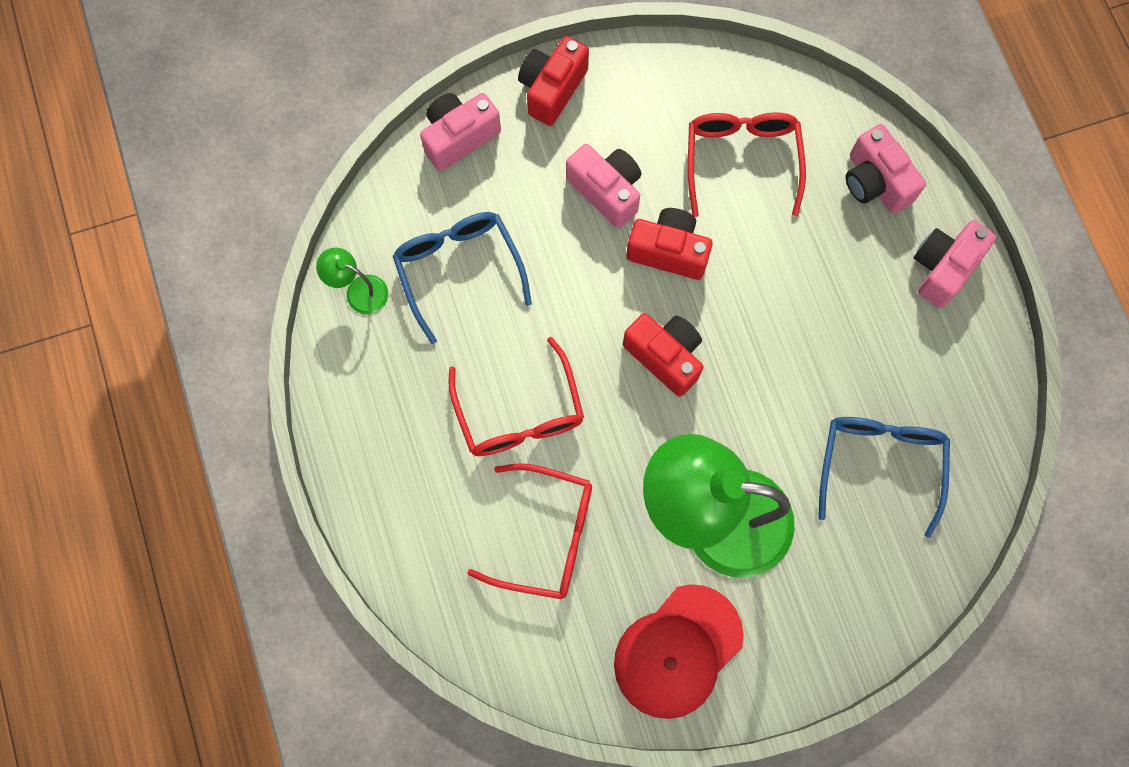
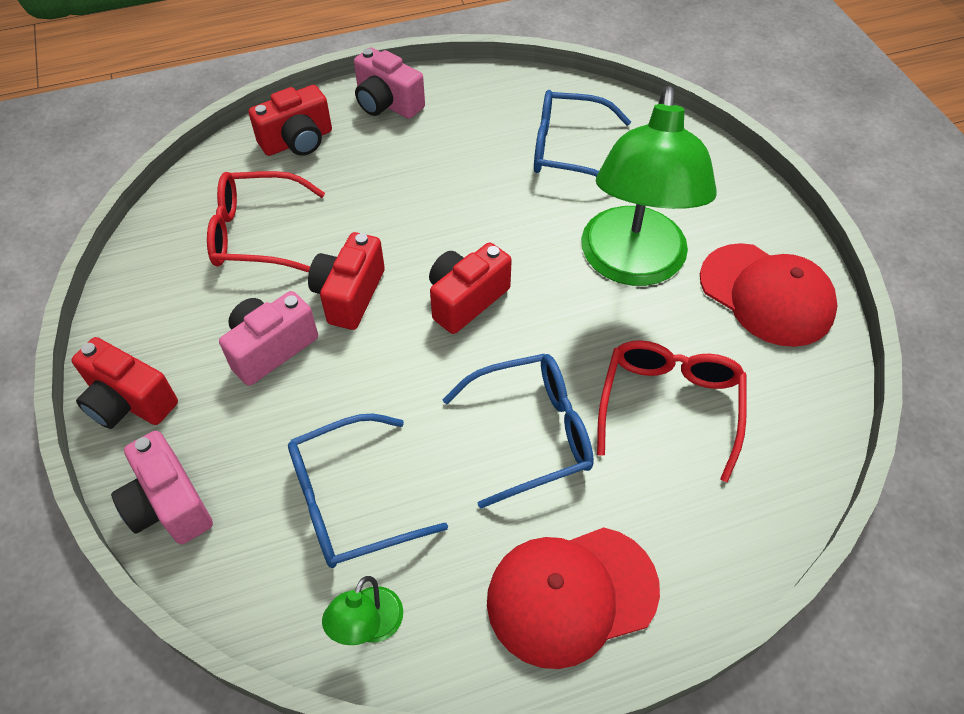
camera: 90 degrees left, 20 degrees down
red glasses [449,337,584,456] -> blue glasses [443,354,594,509]
pink camera [846,124,926,214] -> red camera [249,85,332,156]
none -> red cap [487,527,660,669]

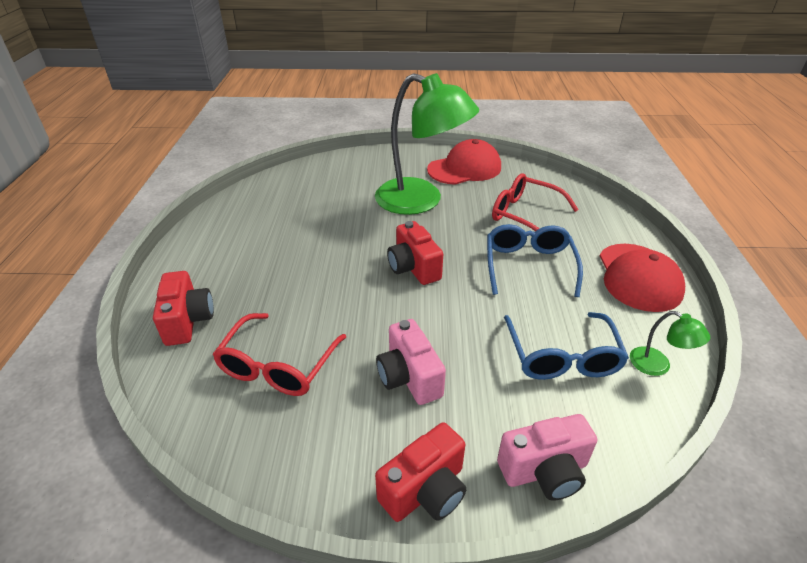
camera: 70 degrees left, 15 degrees down
red camera [308,232,385,330] -> none
pink camera [354,47,425,119] -> none
blue glasses [534,90,631,177] -> none

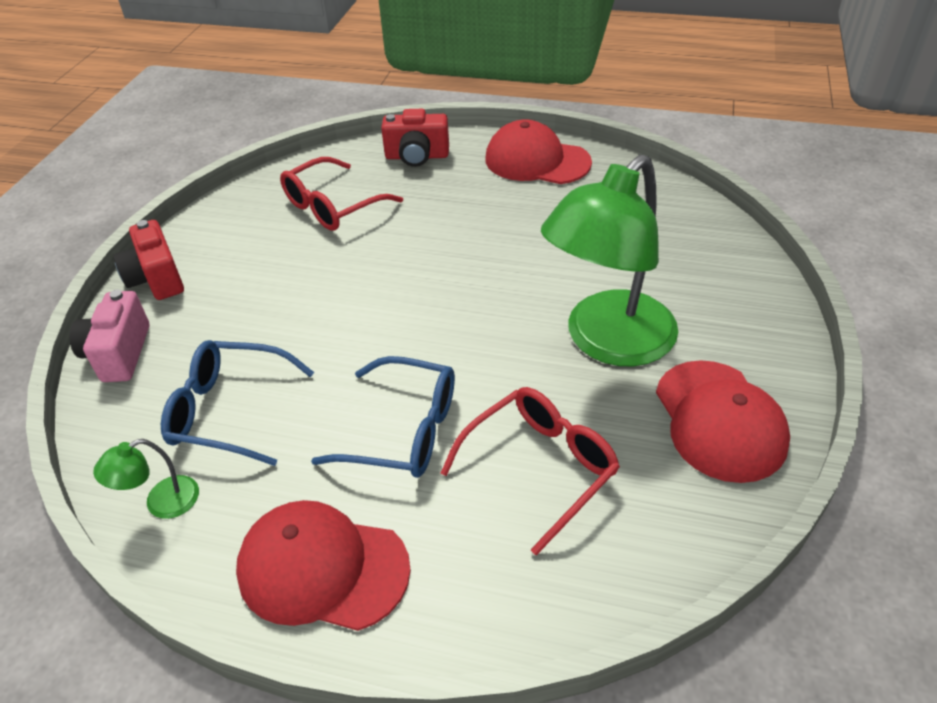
camera: 105 degrees right, 5 degrees up
red glasses [213,313,346,396] -> red glasses turned 75 degrees counterclockwise [280,157,403,231]
pink camera [376,319,446,405] -> none
red camera [387,221,443,285] -> none
none -> red cap [485,119,592,184]

